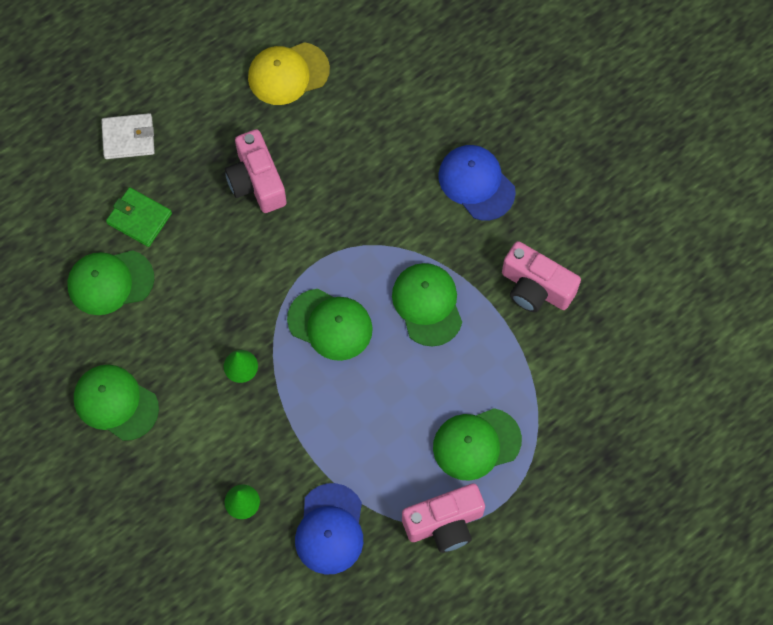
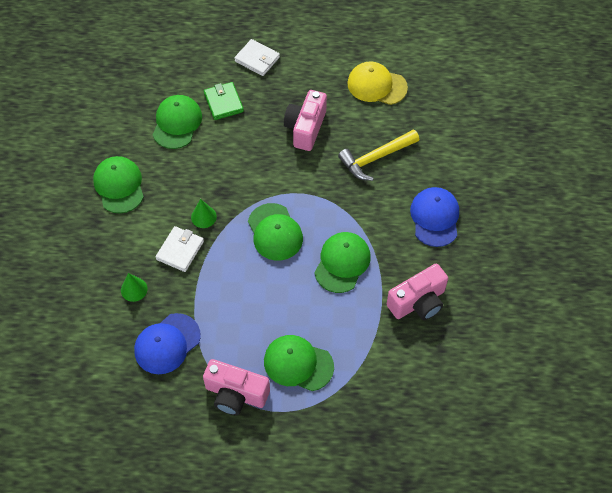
camera: 40 degrees right, 10 degrees down
green cap [67,250,154,315] -> green cap turned 75 degrees clockwise [153,95,202,149]
pink camera [502,241,581,313] -> pink camera turned 105 degrees counterclockwise [387,264,448,320]
none -> white wallet [156,226,204,272]
none -> yellow hammer [338,129,419,181]

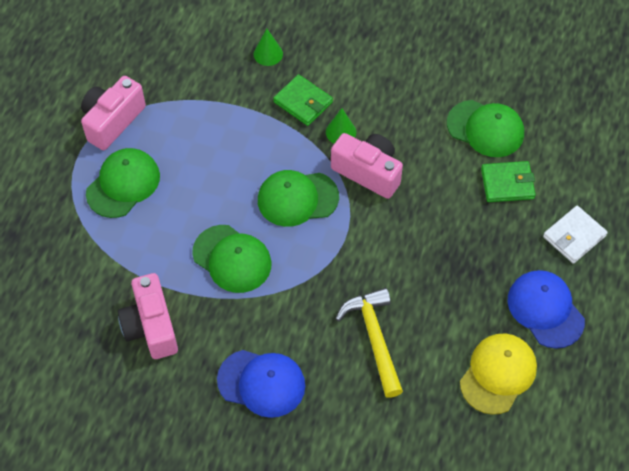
camera: 105 degrees right, 0 degrees up
green cap [93,156,144,213] -> none
blue cap [134,313,201,374] -> blue cap moved to [507,270,585,349]
white wallet [156,226,204,272] -> green wallet [273,74,333,126]
pink camera [284,90,327,151] -> pink camera moved to [331,133,403,199]

